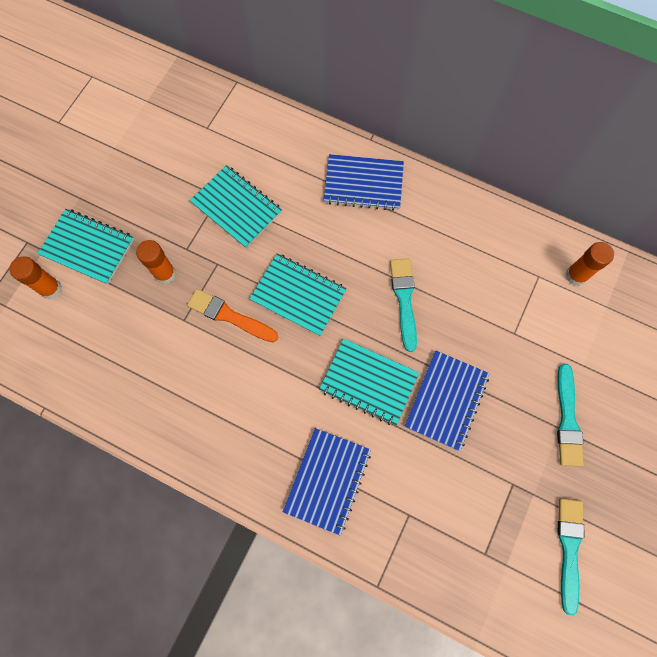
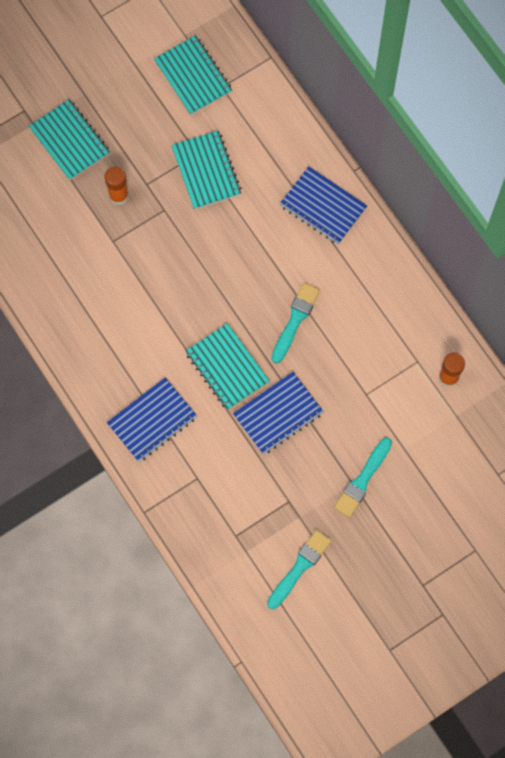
camera: 30 degrees right, 0 degrees up
orange glue stick [10,256,62,300] -> none
orange brush [187,289,278,342] -> none
turquoise notebook [249,254,347,336] -> turquoise notebook moved to [154,35,232,115]

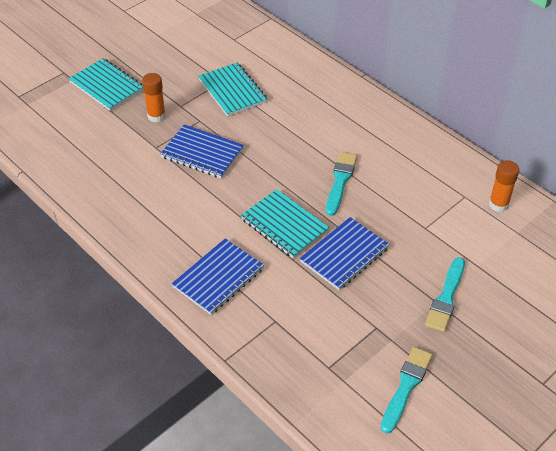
camera: 10 degrees left, 25 degrees down
turquoise notebook [154,35,232,115] -> none
blue notebook [280,166,367,245] -> blue notebook moved to [160,124,244,178]

